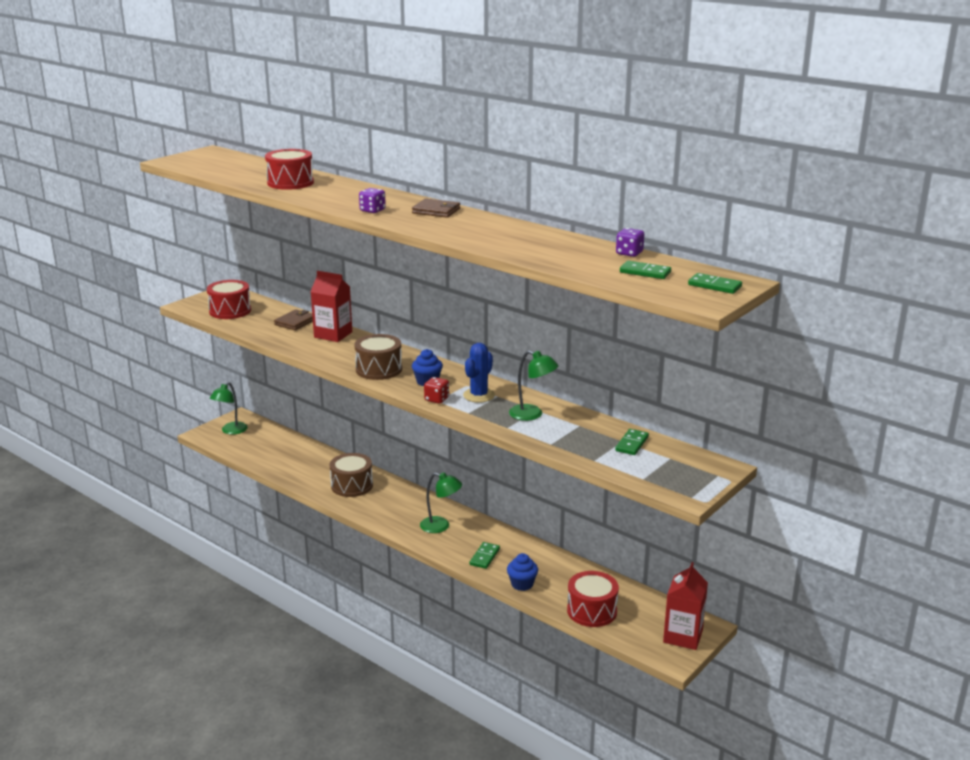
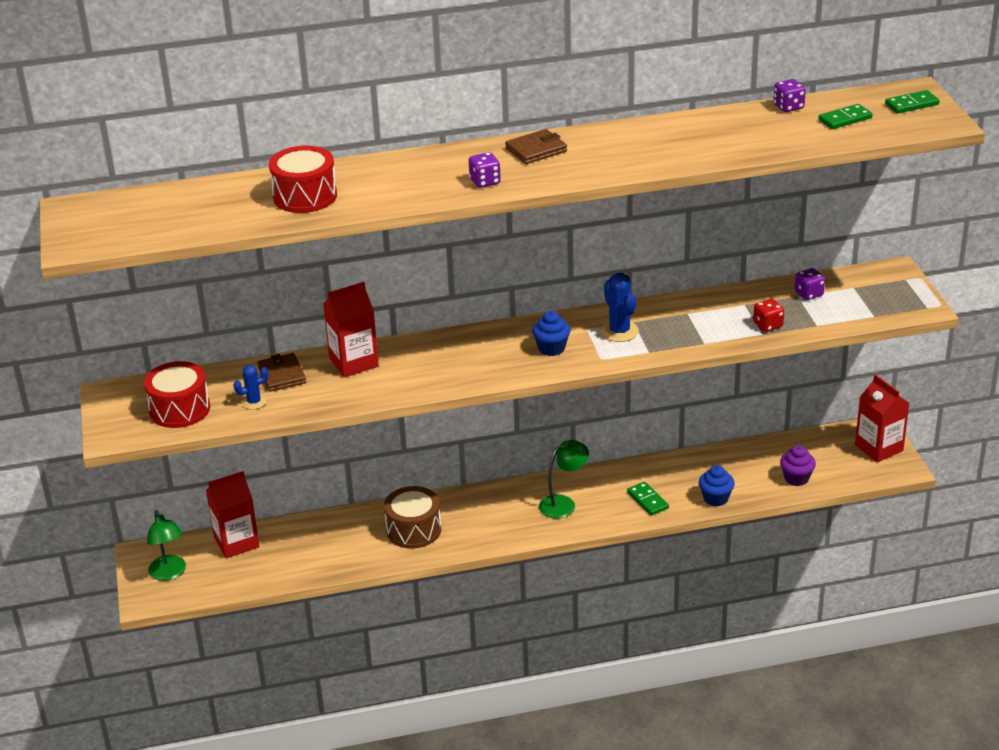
camera: 50 degrees left, 10 degrees up
brown drum [354,334,402,380] -> none
red dice [424,377,449,404] -> red dice moved to [753,299,784,332]
green lamp [509,350,558,421] -> none
red drum [567,571,619,627] -> purple cupcake [780,445,816,486]
green domino [615,429,649,455] -> purple dice [794,268,825,300]
none -> red carton [206,471,260,558]
none -> blue cactus [233,365,268,409]

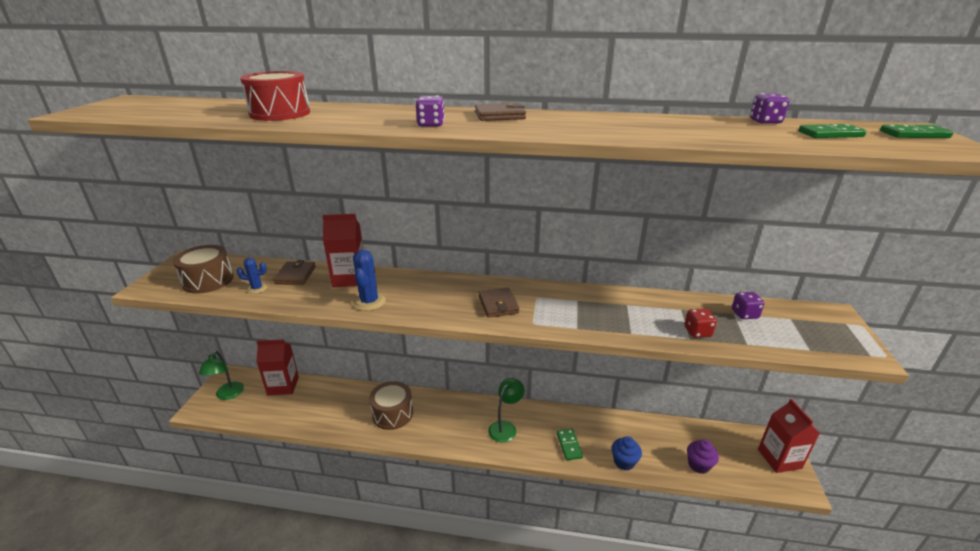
camera: 20 degrees right, 5 degrees down
red drum [144,361,210,428] -> brown drum [173,245,234,294]
blue cupcake [532,311,570,356] -> brown wallet [478,287,519,318]
green lamp [539,440,589,519] -> green lamp turned 45 degrees counterclockwise [488,378,525,443]
blue cactus [601,273,639,342] -> blue cactus moved to [353,250,386,311]

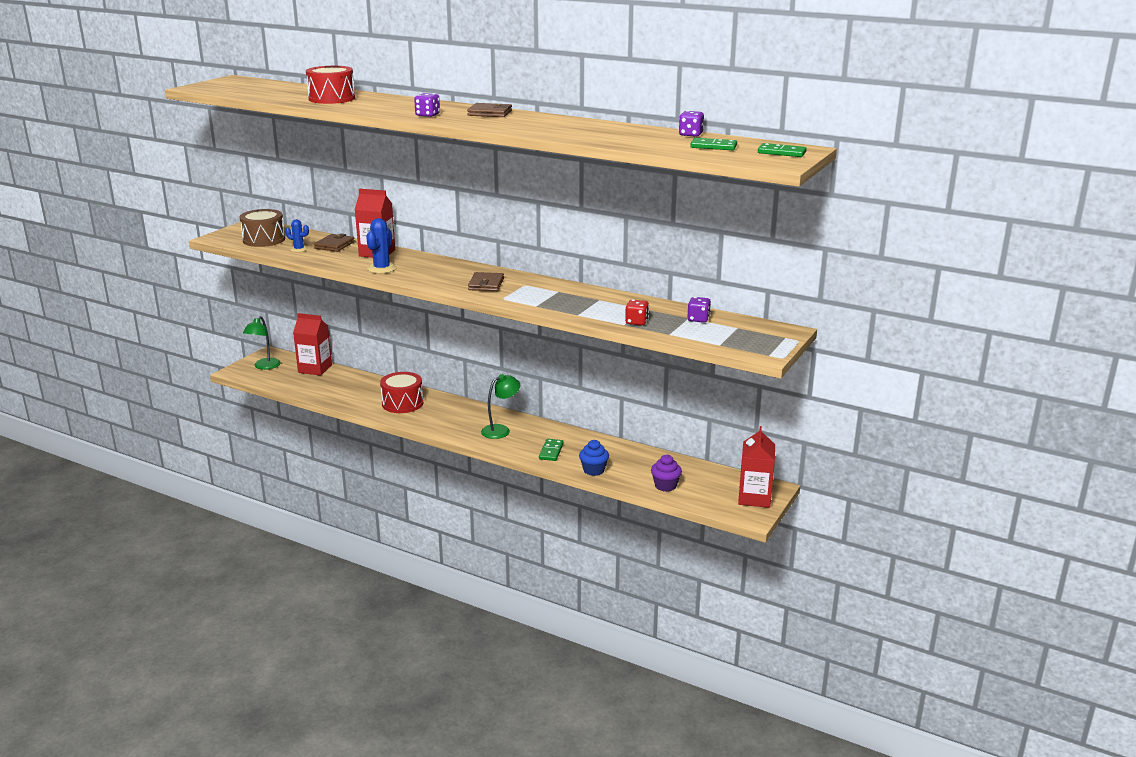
camera: 20 degrees right, 5 degrees down
brown drum [369,381,413,430] -> red drum [380,372,423,413]

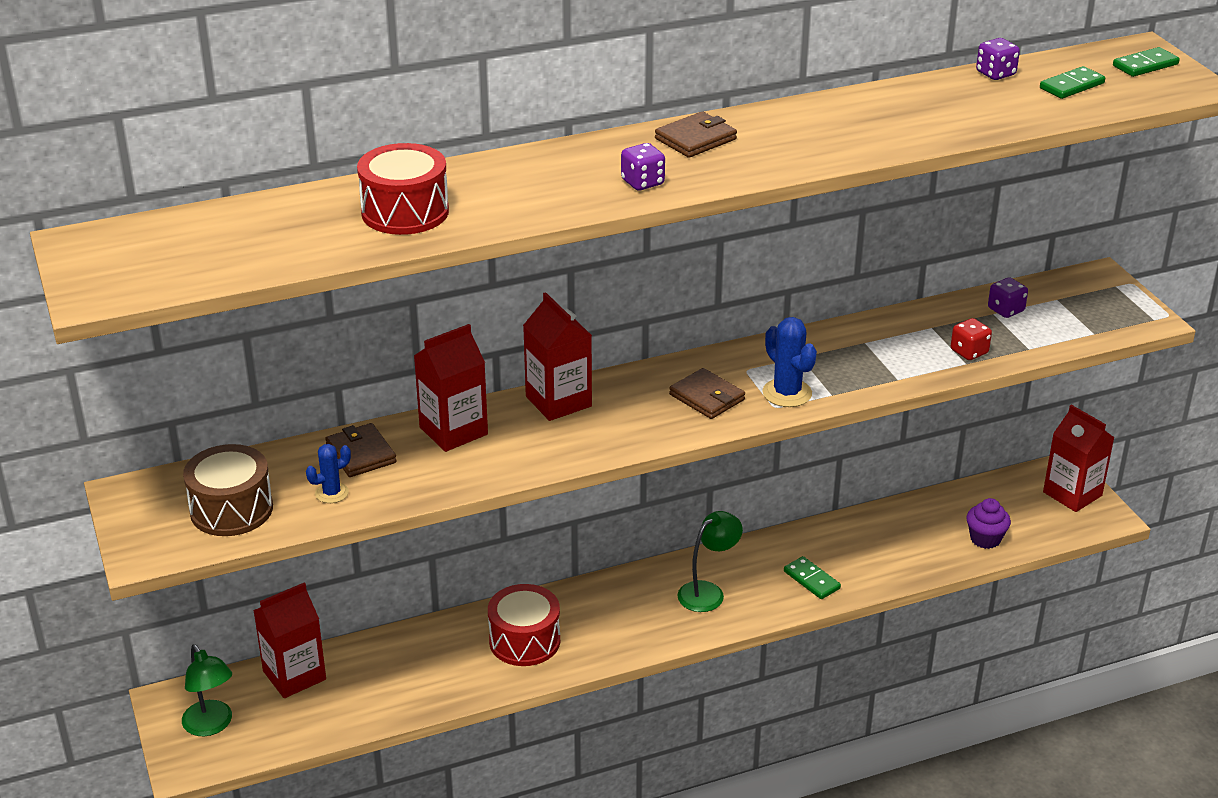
camera: 50 degrees left, 10 degrees up
blue cactus [366,218,397,274] -> blue cactus moved to [763,317,817,407]
green lamp [481,374,520,439] -> green lamp turned 45 degrees clockwise [678,511,743,612]
blue cupcake [579,440,609,476] -> none
none -> red carton [523,292,592,421]

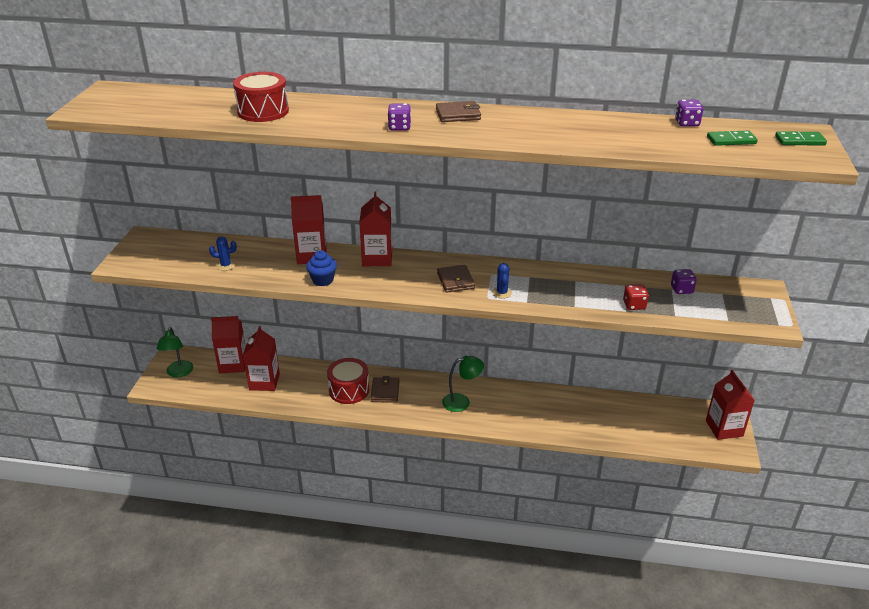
camera: 30 degrees right, 0 degrees up
brown drum [183,444,273,536] -> none
brown wallet [325,423,397,477] -> brown wallet moved to [371,376,399,403]
blue cactus [763,317,817,407] -> blue cactus [492,263,512,299], size x0.63
green domino [784,556,841,599] -> none
purple cupcake [966,498,1011,549] -> none
none -> red carton [243,326,280,391]
none -> blue cupcake [306,250,337,286]

